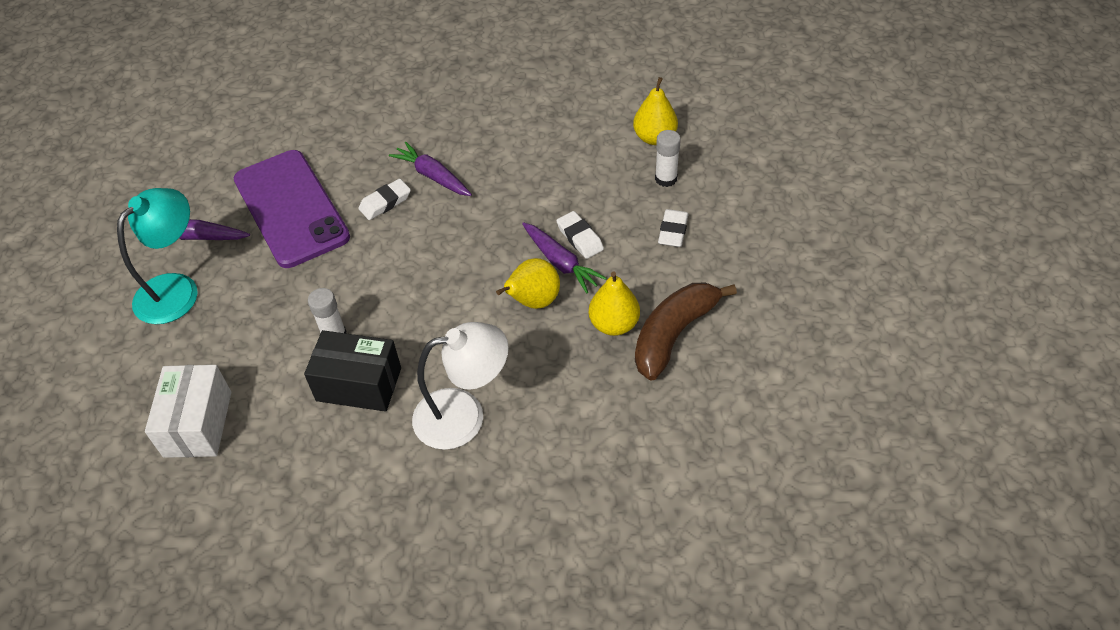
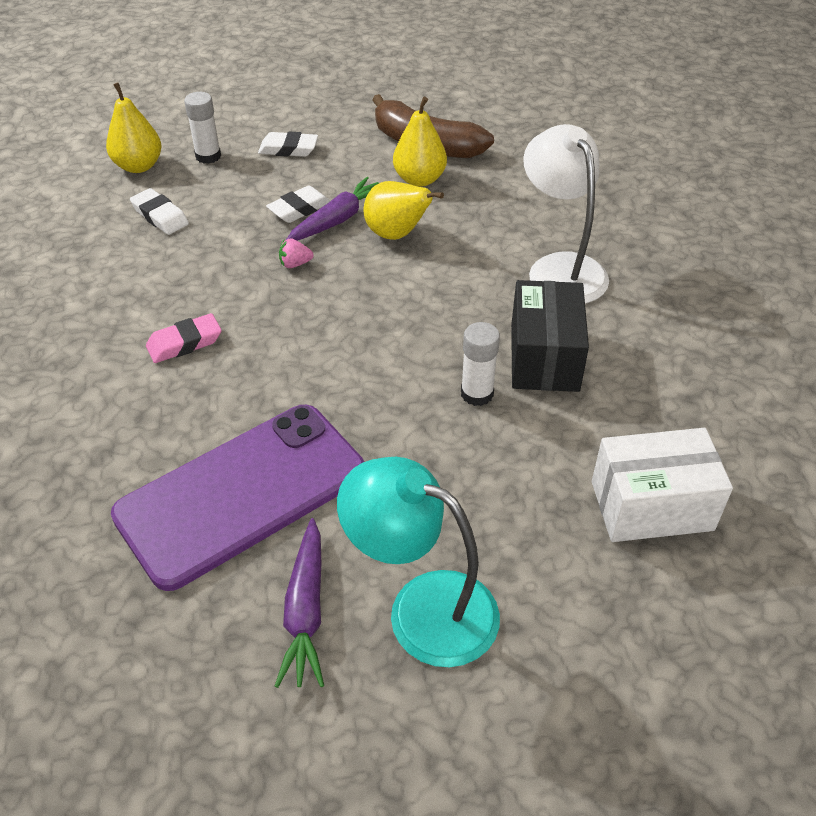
camera: 100 degrees left, 5 degrees down
white eraser [358,179,411,220] -> white eraser moved to [130,188,189,235]
purple carrot [389,142,472,196] -> pink eraser [146,313,222,363]
none -> pink strawberry [279,238,314,268]

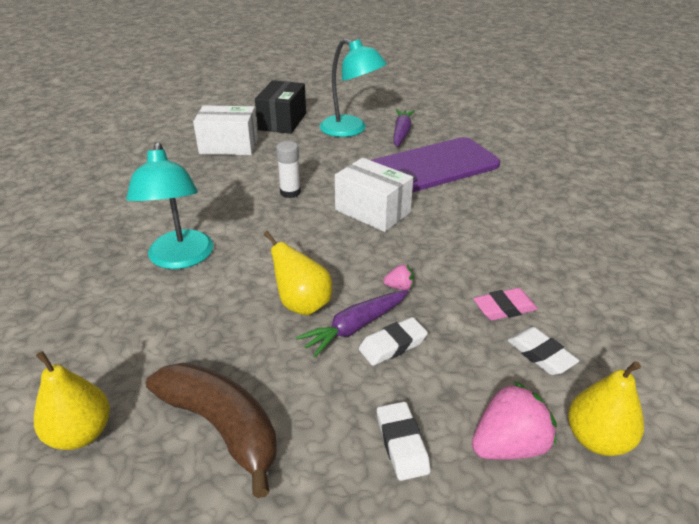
camera: 170 degrees left, 10 degrees down
pink eraser [146,313,222,363] -> pink eraser moved to [473,288,538,320]
white glue stick [184,92,221,164] -> pink strawberry [472,382,557,460]
white eraser [258,131,318,157] -> white eraser turned 60 degrees clockwise [377,402,430,481]
yellow pear [393,97,447,187] -> yellow pear moved to [34,351,110,450]
black box [511,280,589,392] -> black box moved to [255,80,306,134]
white lamp [523,124,609,304] -> turquoise lamp [126,142,213,269]
none -> white box [335,158,413,232]

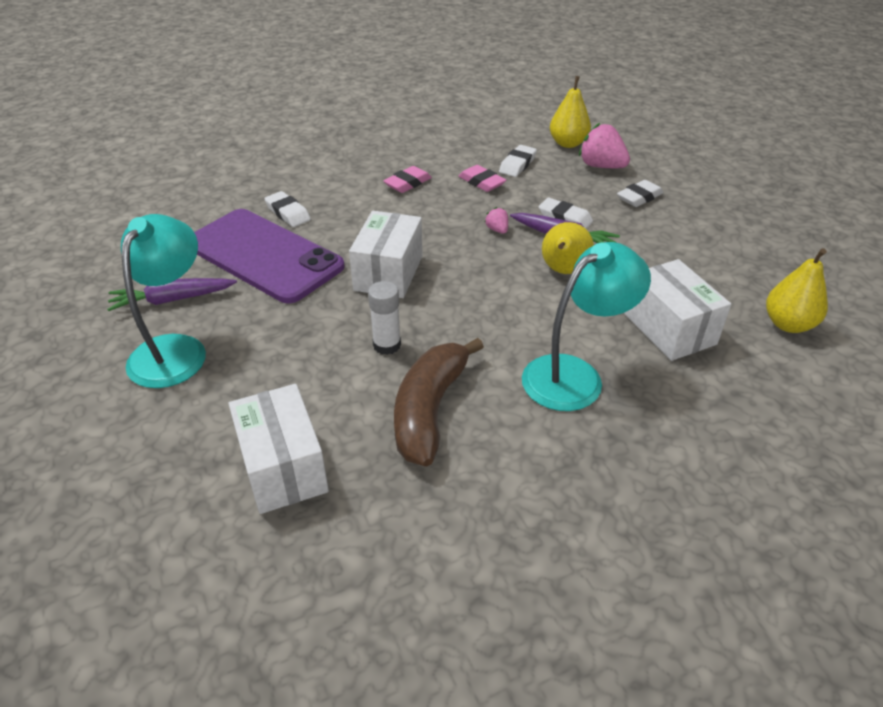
camera: 115 degrees left, 5 degrees up
brown banana [146,363,277,498] -> brown banana moved to [394,338,484,467]
black box [255,80,306,134] -> none
none -> white eraser [264,191,311,227]
none -> pink eraser [383,166,432,193]
none -> white box [624,259,731,361]

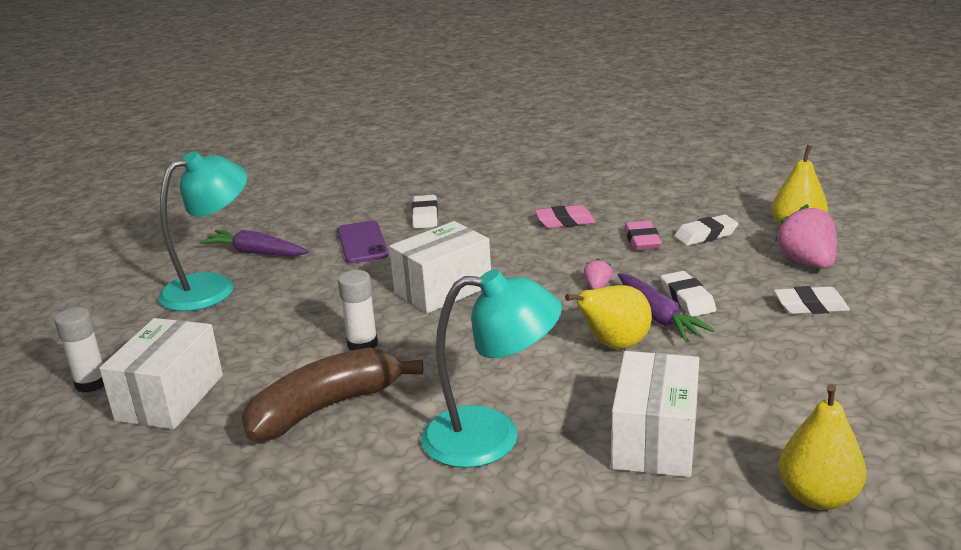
camera: 40 degrees right, 15 degrees down
purple phone [194,209,345,303] -> purple phone [338,221,389,263], size x0.50
none -> white glue stick [54,307,104,393]

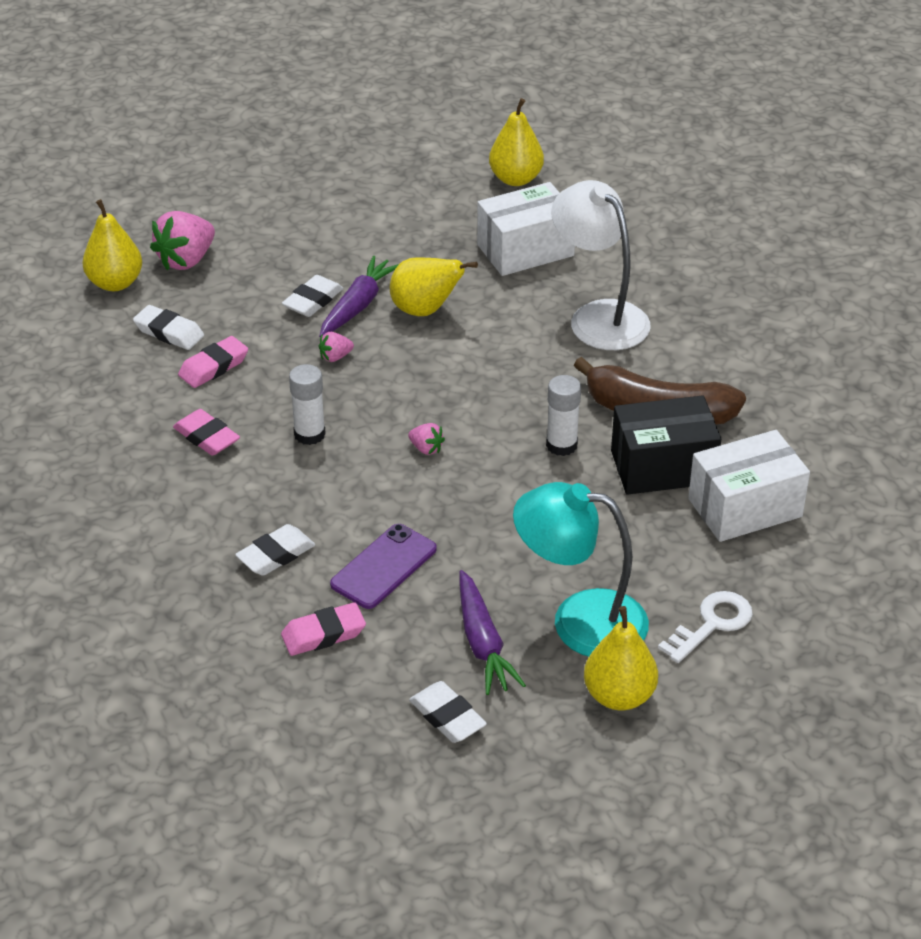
camera: 130 degrees left, 15 degrees up
white glue stick [54,307,104,393] -> white glue stick moved to [289,364,326,445]
white box [389,221,491,313] -> pink strawberry [408,423,445,455]
turquoise lamp [421,269,562,468] -> white lamp [551,180,651,350]
white eraser [774,286,850,314] -> white eraser moved to [409,681,487,743]
none -> pink eraser [281,602,366,656]
none -> yellow pear [584,606,658,710]
none -> black box [611,395,721,495]
none -> white key [658,591,753,663]

